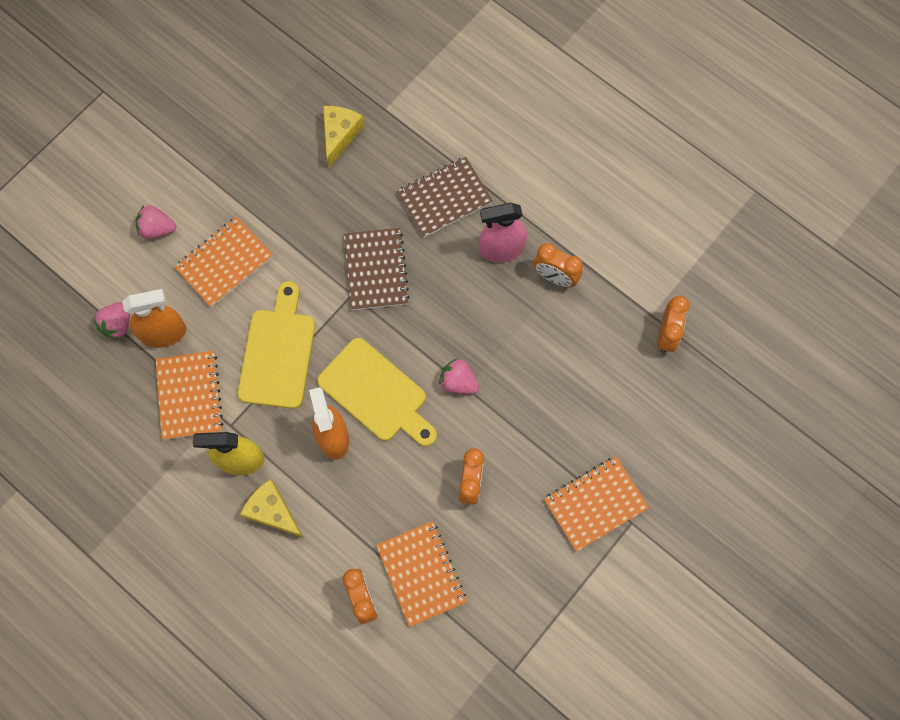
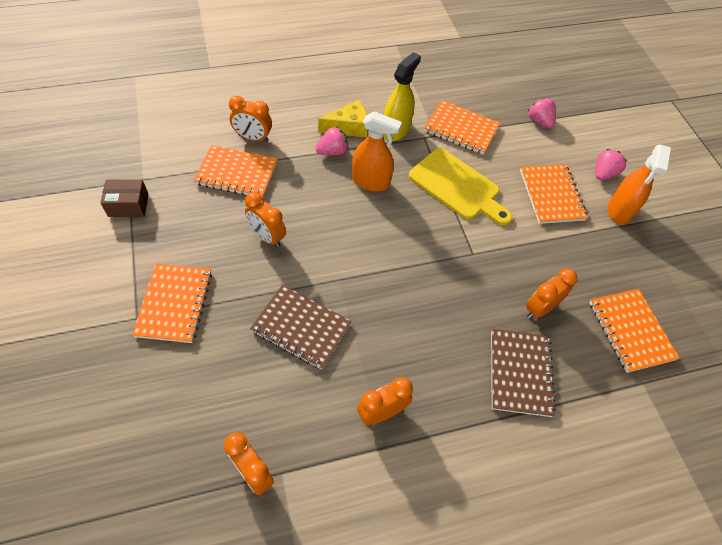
camera: 120 degrees right, 15 degrees down
orange spray bottle [122,289,186,348] -> orange spray bottle moved to [608,145,671,225]
yellow cutting board [317,338,437,447] -> none
yellow cheese [323,106,364,168] -> orange notebook [589,289,680,373]
brown notebook [344,228,410,310] -> brown notebook moved to [250,285,352,370]
pink strawberry [439,359,479,394] -> pink strawberry moved to [316,126,349,156]
pink spray bottle [479,203,527,262] -> none
none -> brown box [100,180,149,217]
none -> orange clock [526,268,578,319]

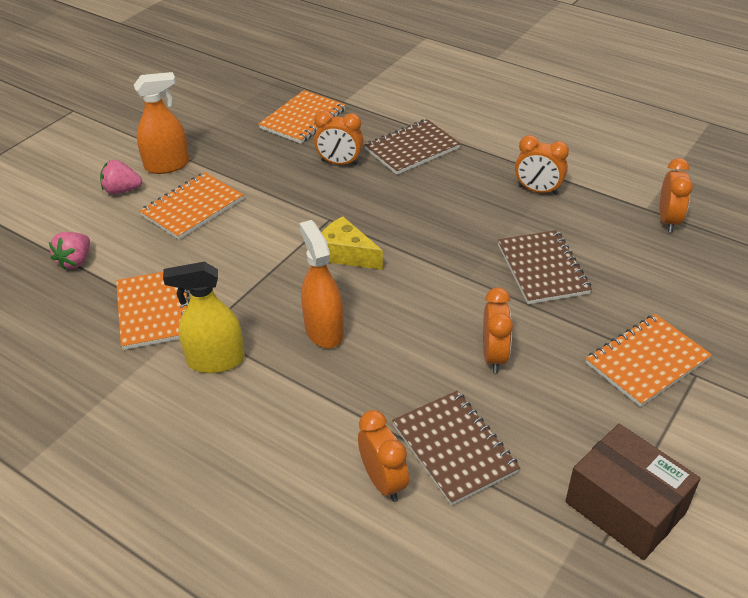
camera: 125 degrees left, 15 degrees down
brown box [100,180,149,217] -> brown box [565,424,700,560], size x1.62
orange notebook [194,145,278,197] -> brown notebook [392,391,520,506]
pink strawberry [316,126,349,156] -> none
yellow cheese [318,100,367,138] -> yellow cheese moved to [321,216,383,270]
yellow cutting board [409,148,512,226] -> none

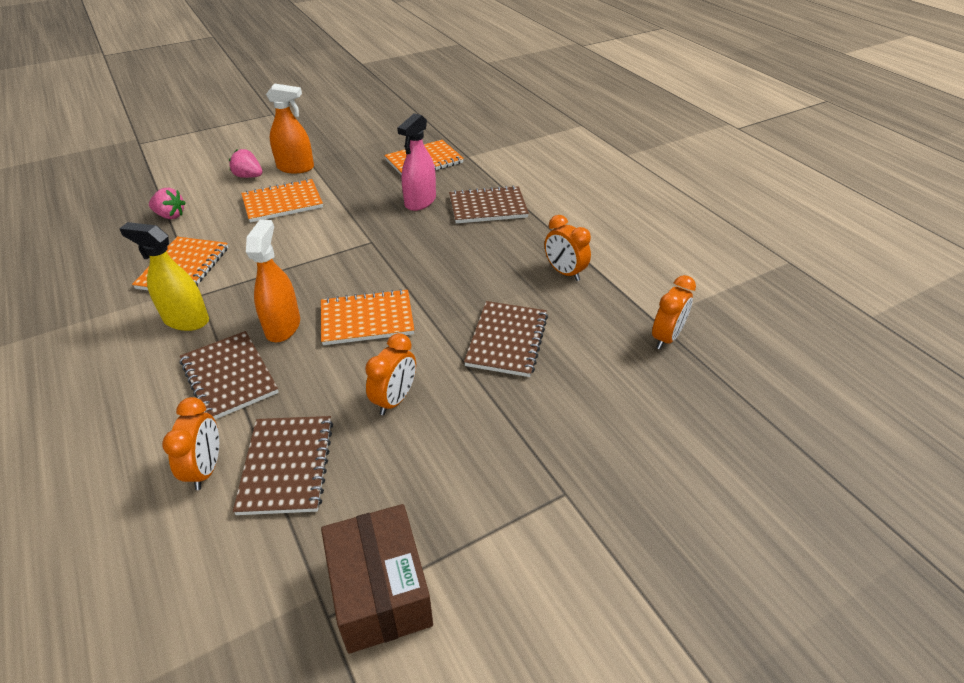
camera: 25 degrees right, 0 degrees up
pink strawberry [49,232,90,270] -> pink strawberry turned 120 degrees counterclockwise [149,188,186,219]
orange clock [314,110,364,165] -> pink spray bottle [397,113,436,211]
yellow cheese [321,216,383,270] -> none
orange notebook [586,314,712,407] -> orange notebook moved to [321,289,414,345]
none -> brown notebook [180,331,279,419]

